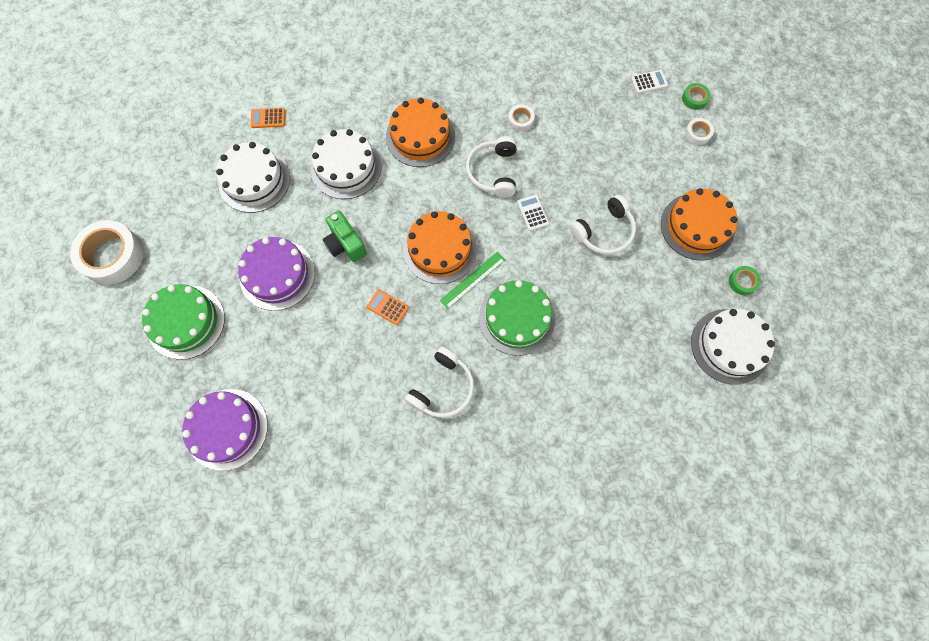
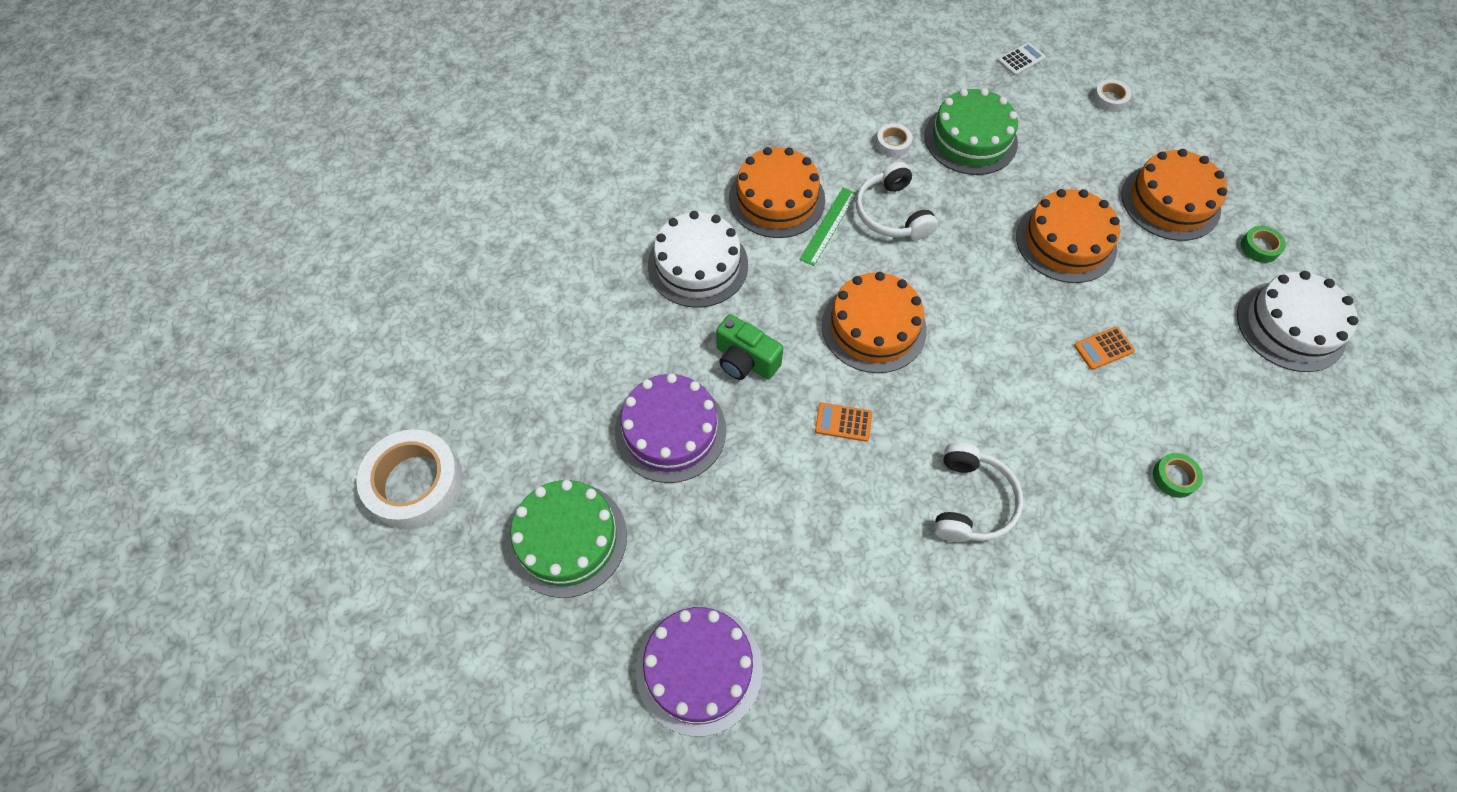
camera: 20 degrees left, 10 degrees down
white cake [216,142,290,213] -> none
orange calculator [251,108,285,128] -> orange calculator moved to [1074,327,1135,370]
green ruler [440,252,505,309] -> green ruler moved to [799,188,857,266]
green cake [479,280,556,356] -> green cake moved to [924,88,1018,175]
white calculator [517,195,549,231] -> none
white headphones [570,195,636,255] -> orange cake [1016,189,1120,283]
green tape [682,83,711,110] -> green tape moved to [1153,453,1203,498]

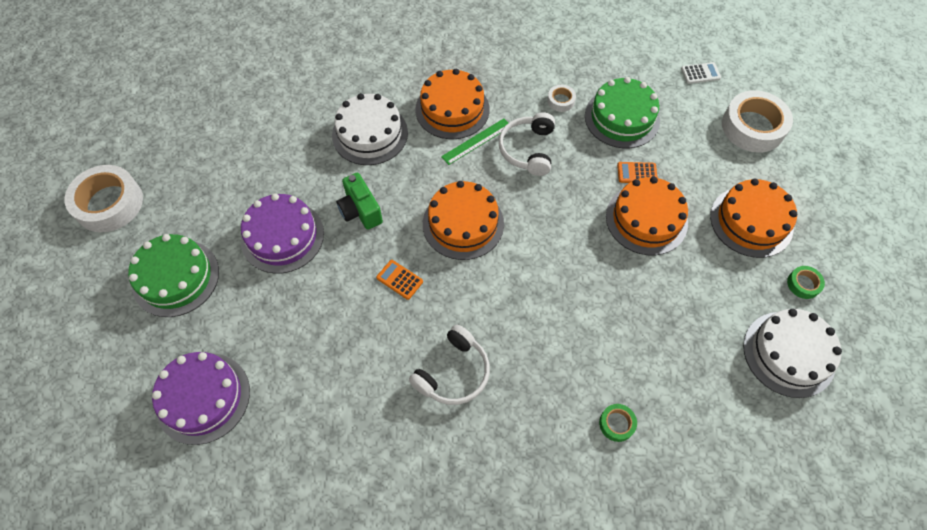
camera: 25 degrees right, 0 degrees up
orange calculator [1074,327,1135,370] -> orange calculator moved to [617,162,658,183]
white tape [1093,79,1131,112] -> white tape [722,90,793,152], size x2.20

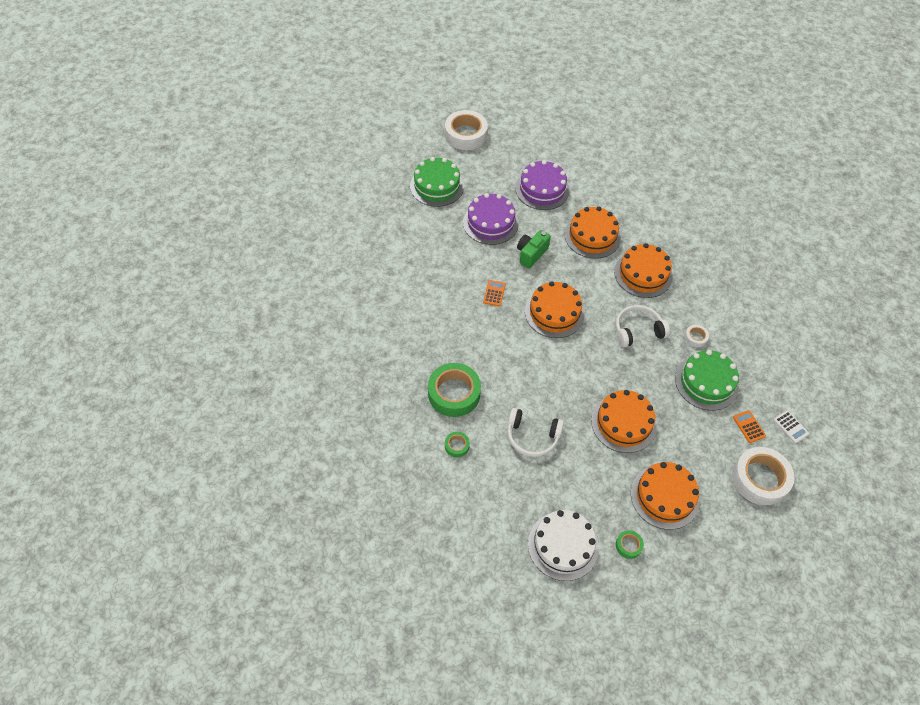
camera: 65 degrees right, 5 degrees down
purple cake [152,352,250,445] -> purple cake moved to [516,160,570,210]
white cake [332,93,408,165] -> orange cake [565,207,621,259]
white headphones [409,324,490,405] -> white headphones moved to [507,408,564,457]
green ruler [441,119,508,165] -> none
orange calculator [617,162,658,183] -> orange calculator moved to [733,410,766,443]
none -> green tape [428,363,481,417]

